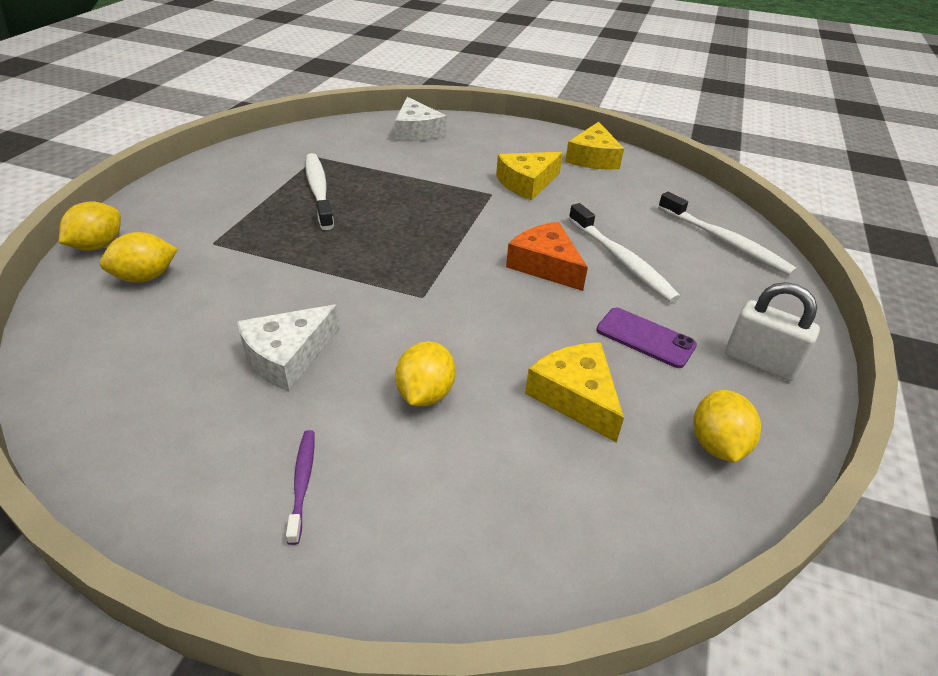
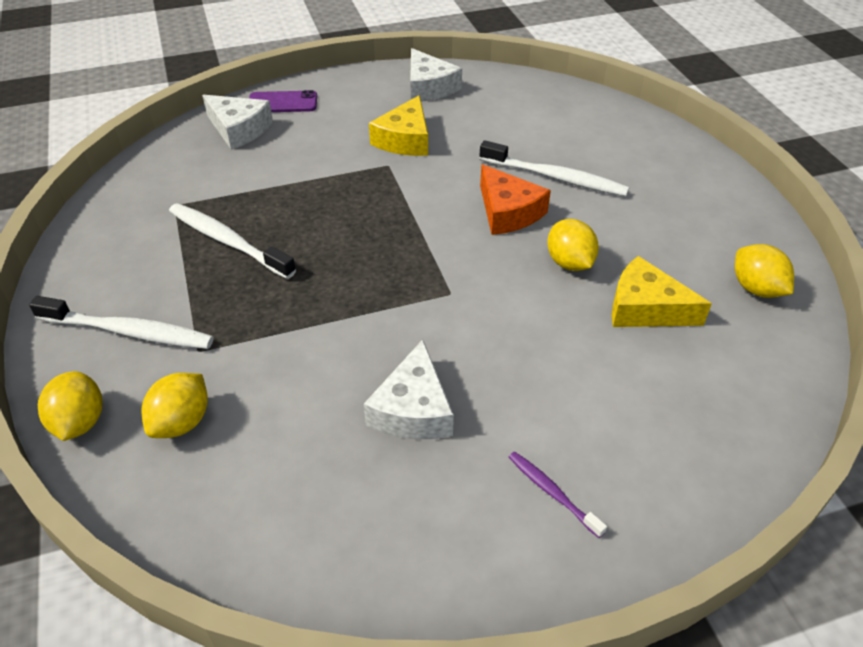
camera: 35 degrees left, 5 degrees up
yellow lemon [395,341,456,406] -> yellow lemon moved to [547,219,599,271]
orange cheese [506,222,588,291] -> orange cheese turned 135 degrees counterclockwise [480,164,551,235]
yellow cheese [565,122,624,170] -> white cheese [410,48,462,102]
purple phone [596,308,697,368] -> purple phone moved to [249,90,317,112]
white toothbrush [658,192,797,276] -> white toothbrush moved to [29,296,214,349]
white padlock [725,282,820,381] -> none

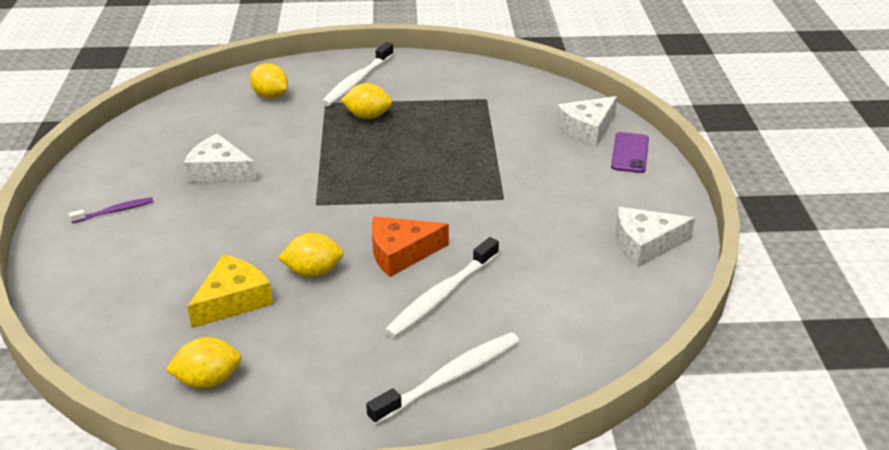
camera: 105 degrees right, 10 degrees down
yellow lemon [38,371,102,441] -> yellow lemon moved to [341,83,392,119]
white toothbrush [169,203,296,279] -> white toothbrush moved to [366,332,519,425]
yellow cheese [369,95,428,156] -> none

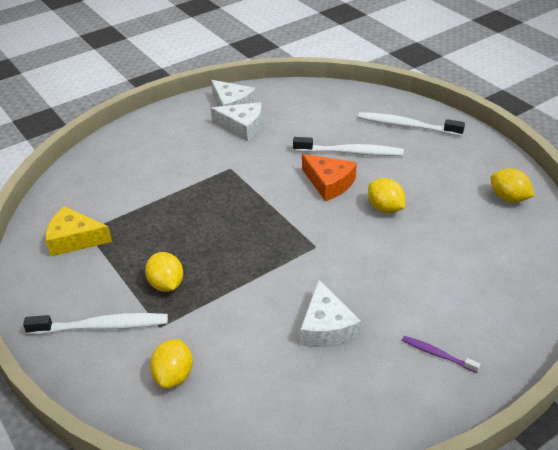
camera: 120 degrees left, 5 degrees up
yellow cheese [187,255,273,328] -> yellow cheese moved to [46,206,112,256]
white cheese [556,96,617,146] -> white cheese moved to [211,102,262,141]
purple phone [611,132,649,173] -> none

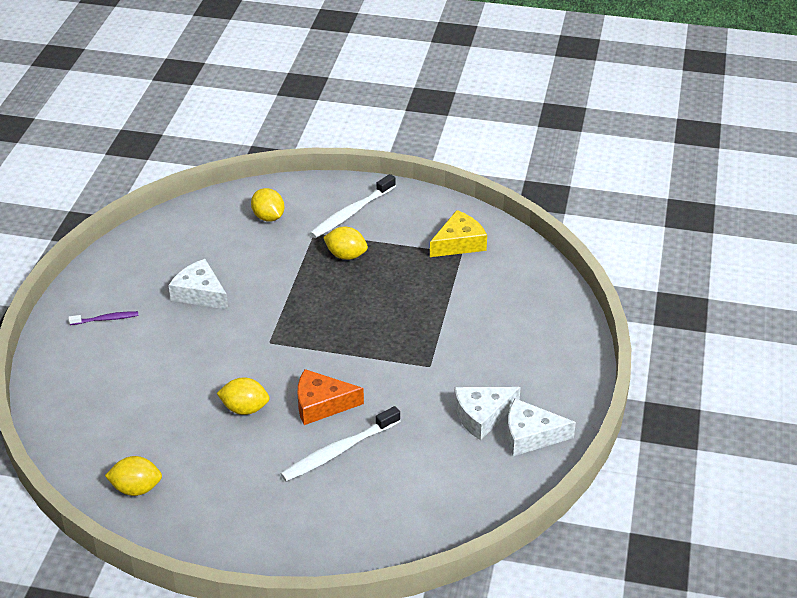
camera: 135 degrees right, 0 degrees up
white toothbrush [358,112,465,136] -> none

